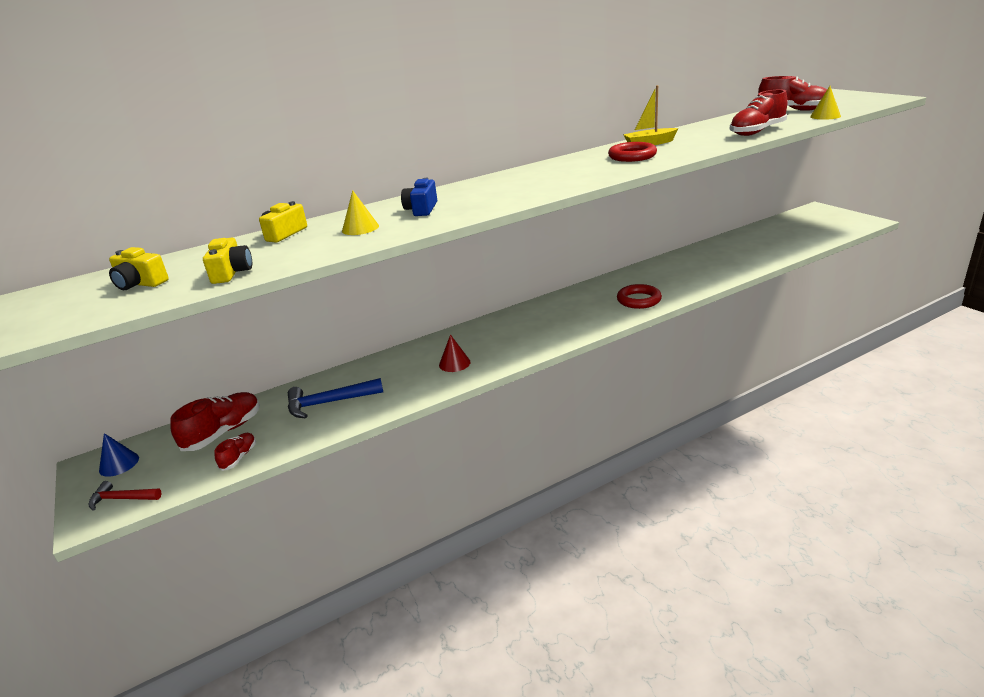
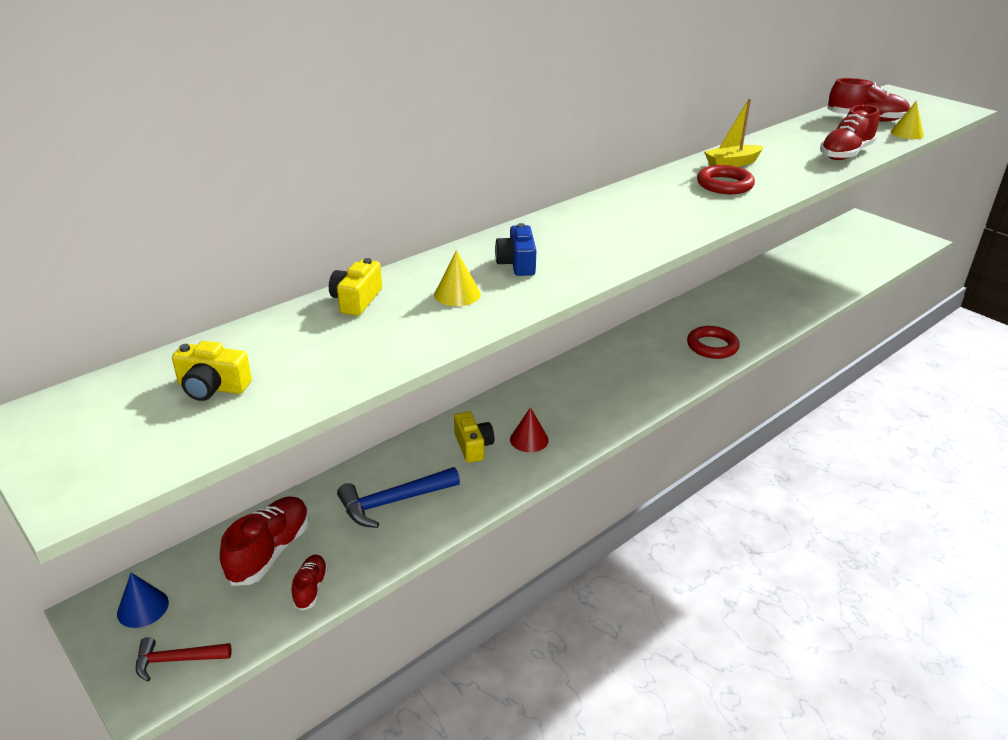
camera: 15 degrees left, 5 degrees up
yellow camera [203,238,252,284] -> yellow camera moved to [454,411,494,463]

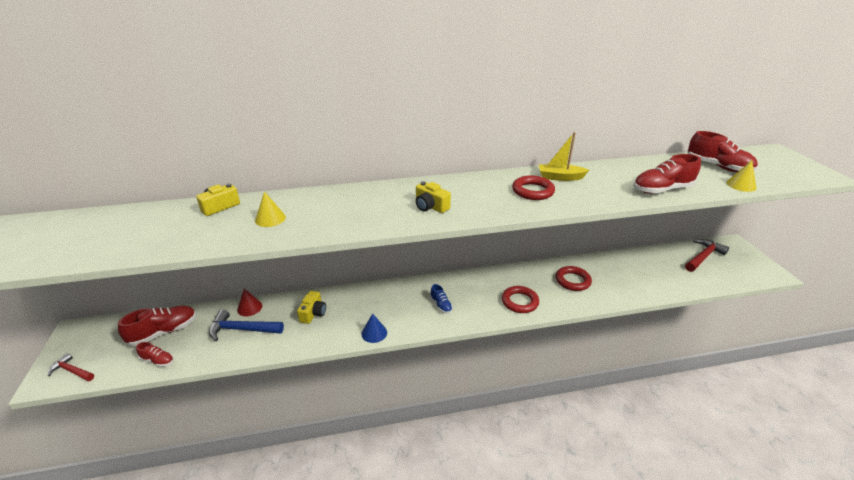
camera: 30 degrees right, 0 degrees up
blue cone [117,573,169,628] -> blue cone moved to [361,313,387,343]
yellow camera [172,341,252,401] -> yellow camera moved to [416,181,451,213]
red shoe [292,555,328,611] -> red shoe turned 75 degrees clockwise [136,342,174,367]
blue camera [495,223,536,276] -> none
red cone [510,407,549,452] -> red cone moved to [237,289,262,316]
none -> blue shoe [430,284,452,313]
none -> red ring [556,266,592,291]
none -> red hammer [685,239,729,272]

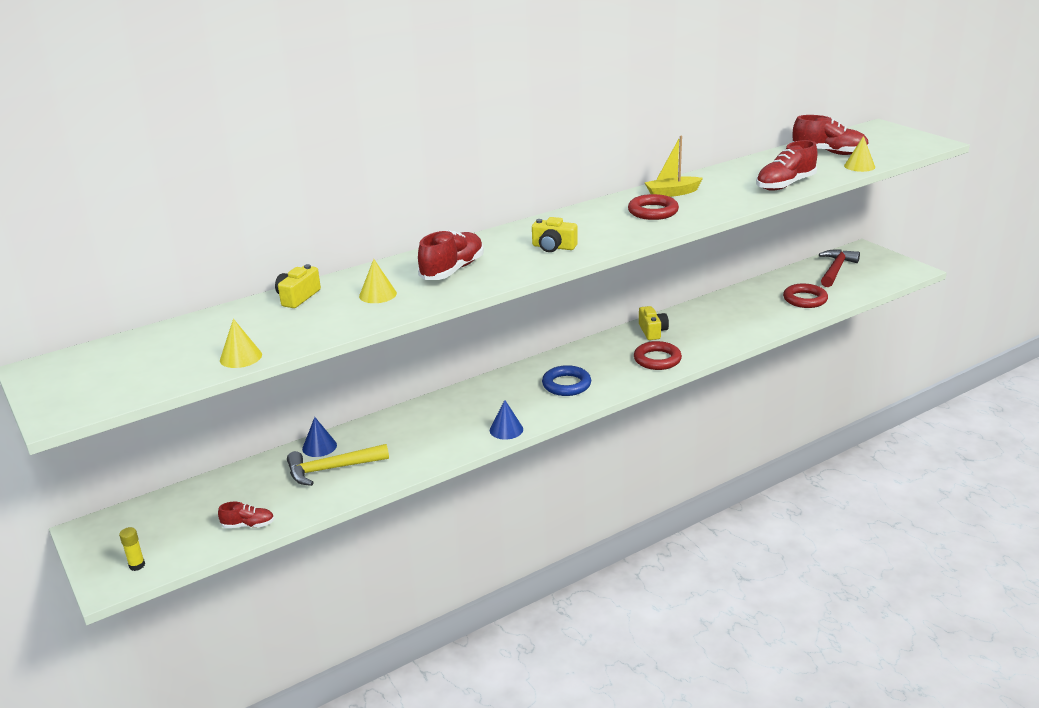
camera: 20 degrees left, 5 degrees down
red hammer [48,353,94,381] -> yellow glue stick [119,527,145,571]
red shoe [118,305,196,346] -> red shoe moved to [418,230,484,280]
blue hammer [209,310,284,341] -> yellow hammer [287,444,389,486]
red cone [237,289,262,316] -> blue cone [302,417,337,457]
yellow camera [297,291,326,324] -> yellow camera moved to [639,306,669,340]
blue shoe [430,284,452,313] -> blue ring [542,365,591,396]
red ring [556,266,592,291] -> red ring moved to [783,284,828,308]
none -> yellow cone [220,319,262,368]

